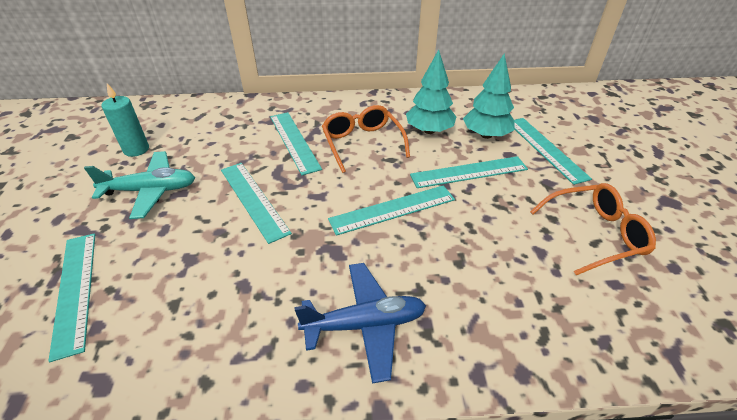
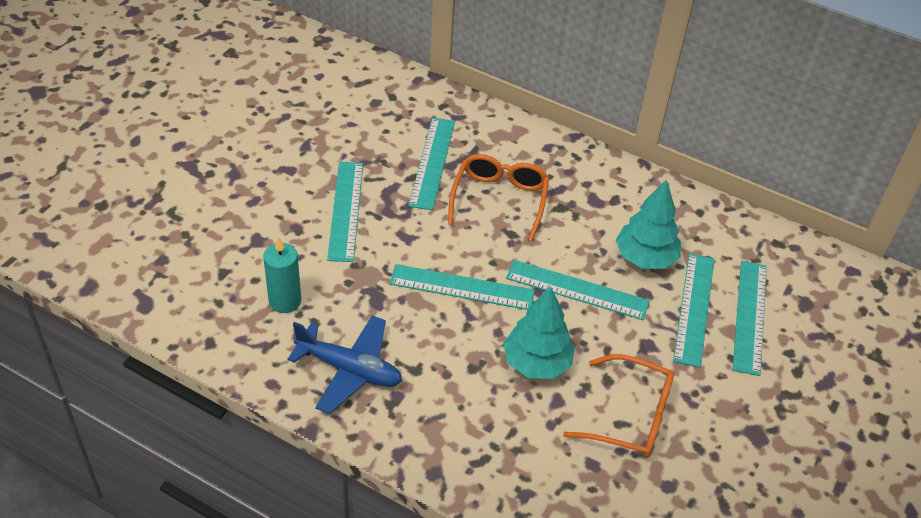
camera: 30 degrees right, 5 degrees up
turquoise ruler [49,233,95,362] -> turquoise ruler moved to [733,261,767,376]
turquoise plane [84,151,195,219] -> none
turquoise candle [102,83,149,157] -> turquoise candle moved to [263,237,301,313]
turquoise tree [406,50,456,134] -> turquoise tree moved to [503,286,575,379]

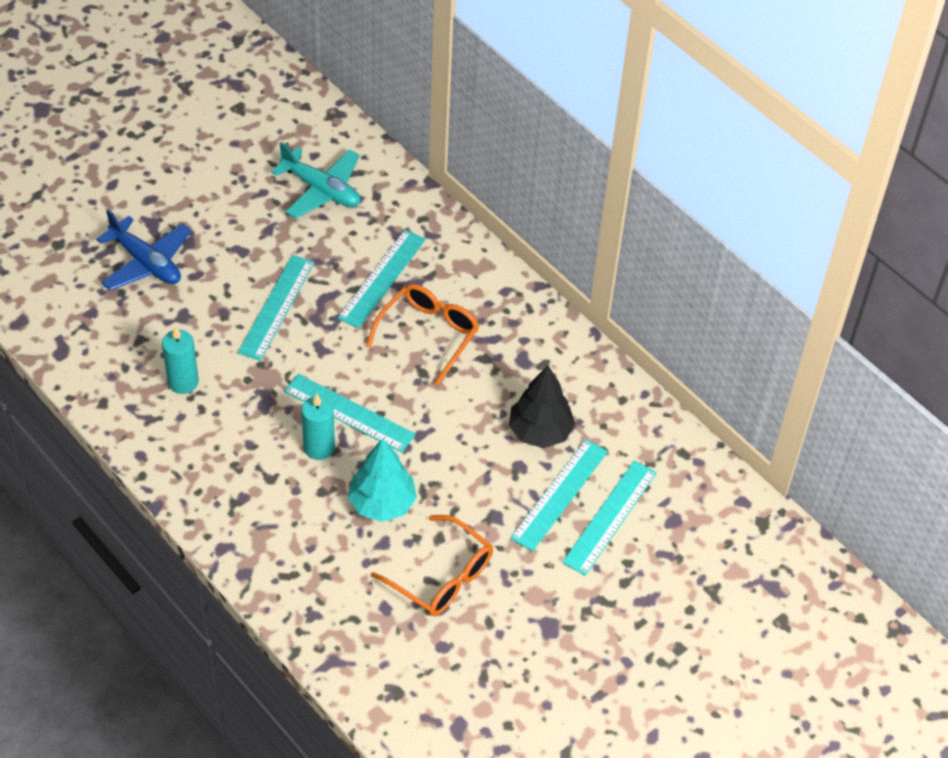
camera: 20 degrees right, 5 degrees up
blue plane [288,315,402,414] -> blue plane moved to [96,210,191,291]
turquoise ruler [506,260,650,320] -> none
turquoise tree [616,180,681,269] -> black tree [509,366,575,448]
none -> turquoise plane [271,142,361,219]
none -> turquoise candle [301,394,335,460]

